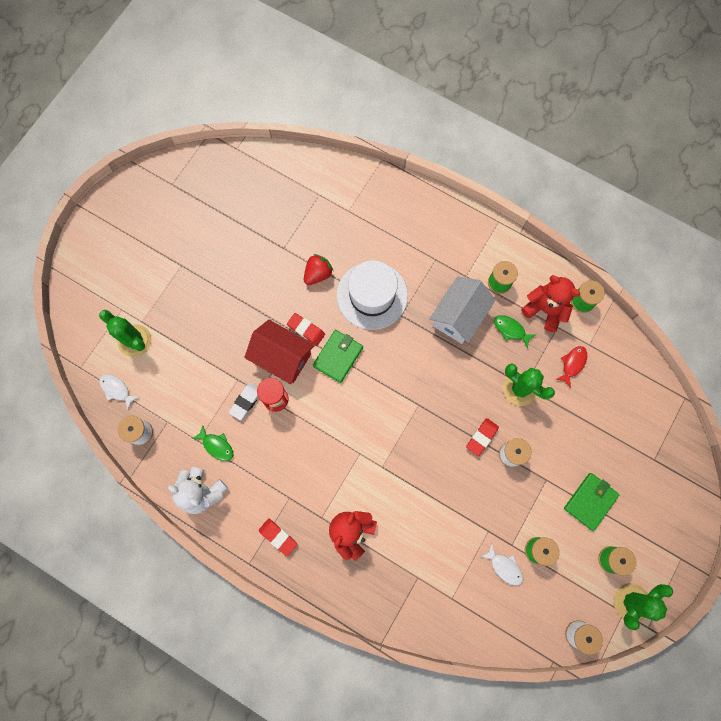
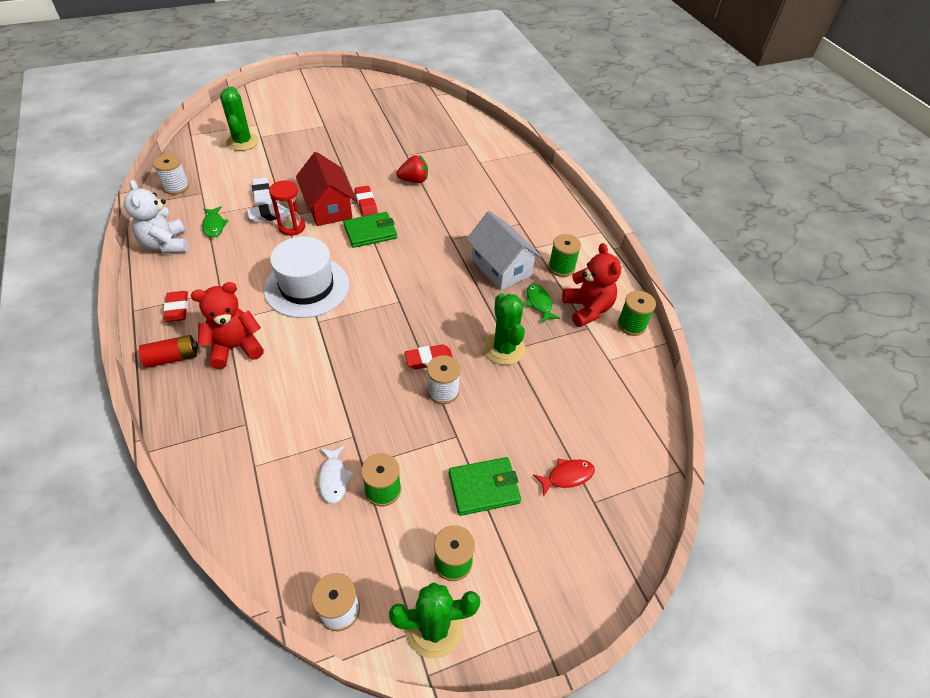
camera: 35 degrees right, 25 degrees down
white fish [99,374,140,409] -> none
white hat [336,260,408,330] -> white hat moved to [264,237,349,318]
white house [429,277,496,344] -> white house turned 75 degrees clockwise [466,211,542,290]
red fish [556,346,587,388] -> red fish moved to [533,459,595,497]
none -> red battery [139,335,198,368]
none -> white eraser [252,177,272,207]

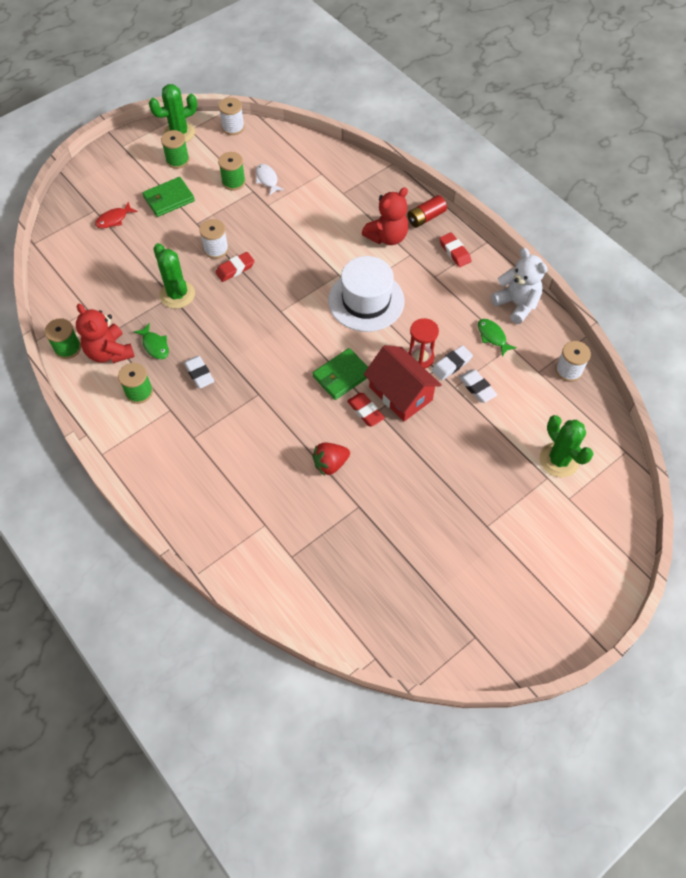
camera: 165 degrees right, 10 degrees up
white house [466,211,542,290] -> white eraser [184,356,214,388]

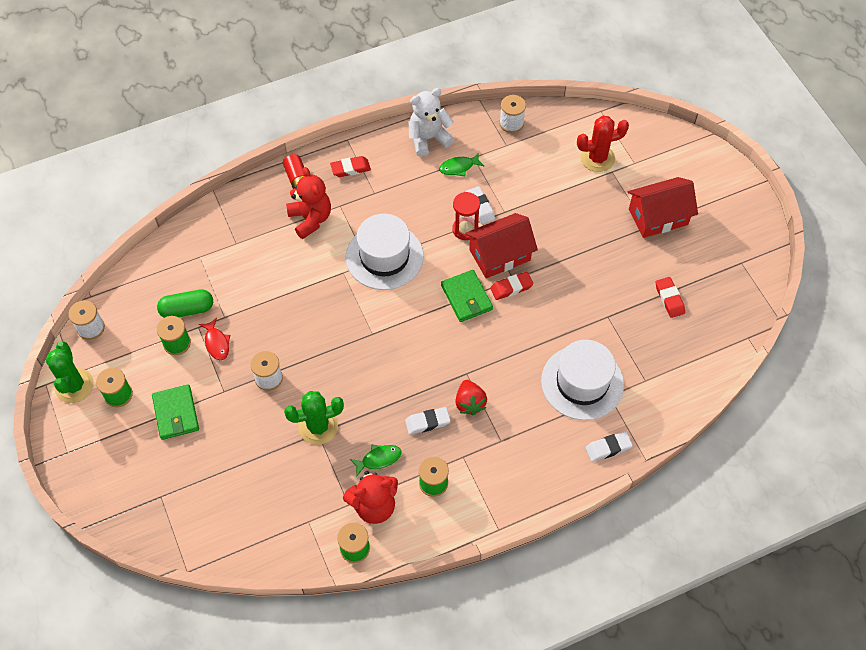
camera: 75 degrees left, 0 degrees up
red fish [95,201,138,228] -> red fish moved to [199,318,230,360]
red eraser [215,252,255,282] -> red eraser moved to [656,277,685,318]
white fish [256,164,285,196] -> green capsule [157,290,213,318]
red strawberry [312,442,350,476] -> red strawberry moved to [455,380,487,415]
white eraser [459,370,497,403] -> white eraser moved to [585,431,633,462]
green cactus [540,415,594,477] -> red cactus [577,116,629,172]
none -> white hat [541,340,624,420]
none -> red house [628,177,698,238]

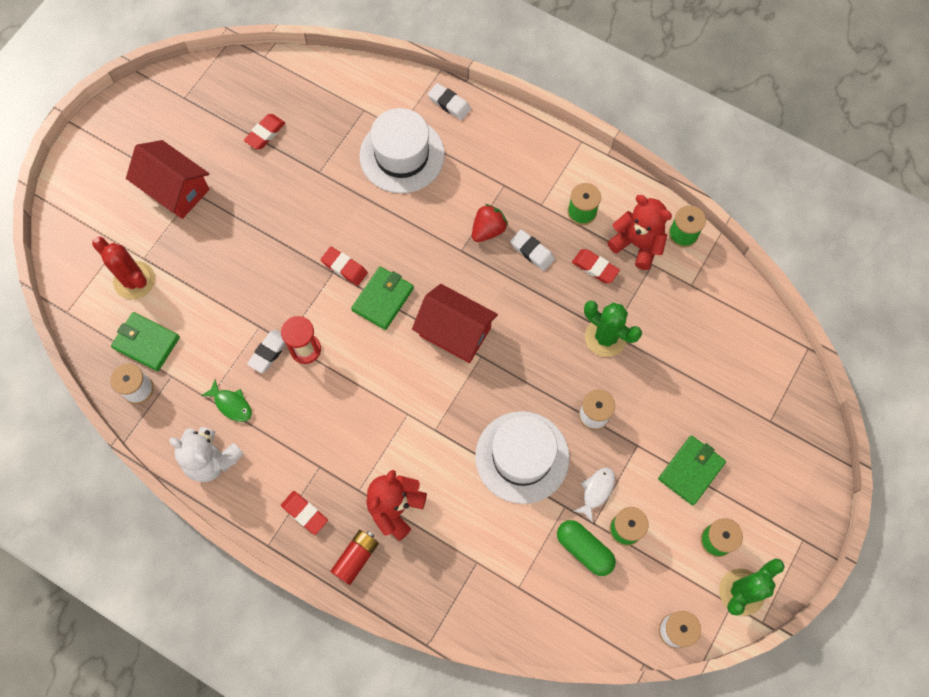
camera: 125 degrees left, 10 degrees up
red fish [199,318,230,360] -> white fish [574,467,615,523]
white hat [346,214,424,290] -> white hat moved to [475,411,570,504]
green fish [350,445,402,476] -> red eraser [572,249,620,283]
red house [465,213,538,278] -> red house moved to [412,284,498,363]
none -> green wallet [111,312,180,371]

